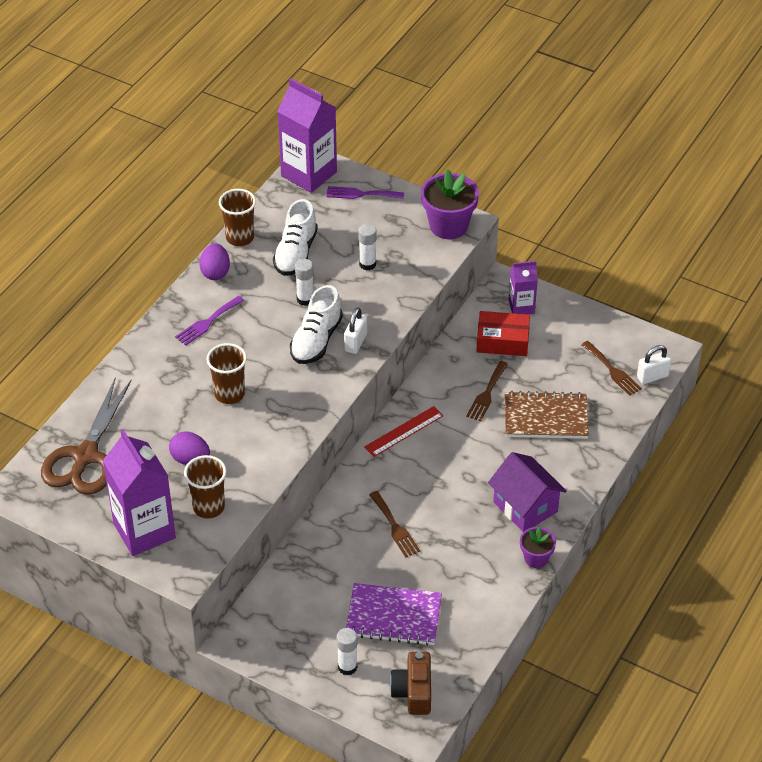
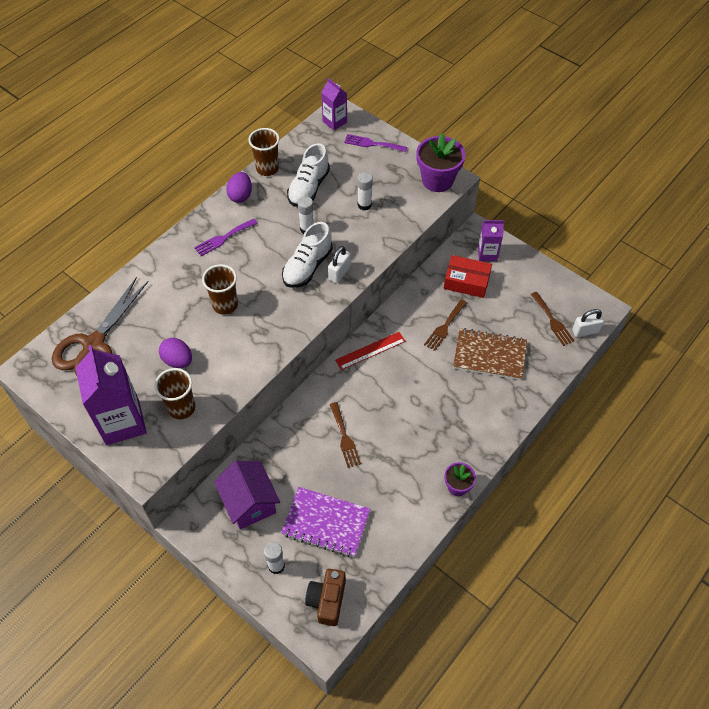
camera: 10 degrees right, 10 degrees up
purple carton [277,78,337,193] -> purple carton [321,78,347,130], size x0.55
purple house [488,452,567,532] -> purple house moved to [214,461,280,529]

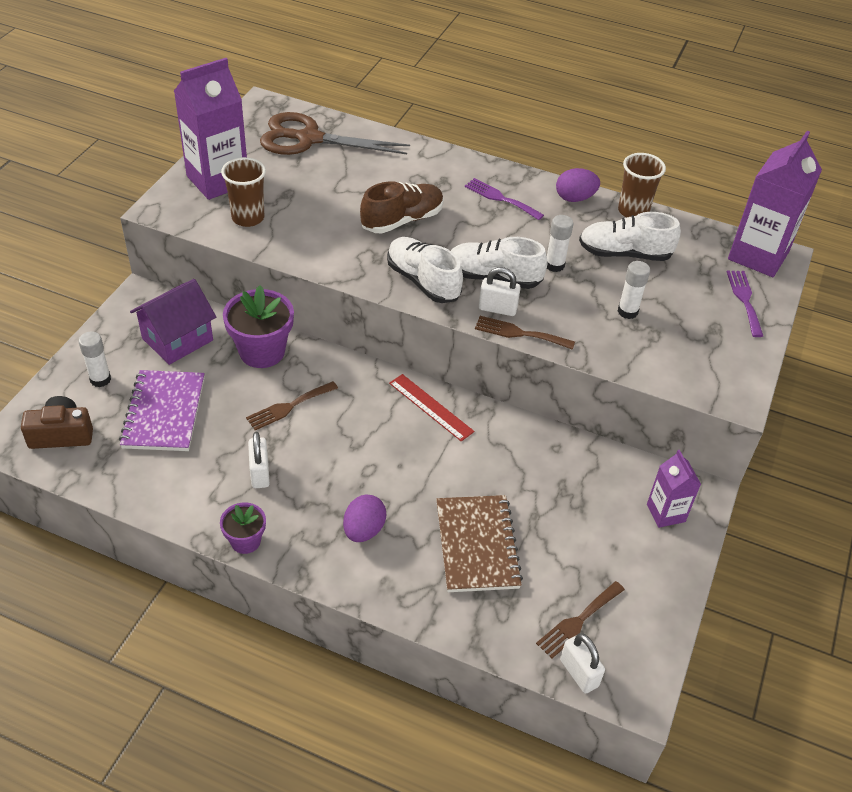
camera: 70 degrees right, 10 degrees down
purple egg [159,338,192,368] -> purple egg moved to [343,495,386,542]
brown cup [202,264,238,315] -> brown shoe [360,181,444,234]
purple carton [321,78,347,130] -> purple carton [728,131,822,277], size x1.83
purple flower pot [416,133,465,192] -> purple flower pot moved to [223,286,294,368]
brown fork [424,299,467,351] -> brown fork moved to [475,316,575,350]
red box [444,255,492,298] -> none
none -> white padlock [248,432,270,488]
none -> white shoe [387,237,463,303]

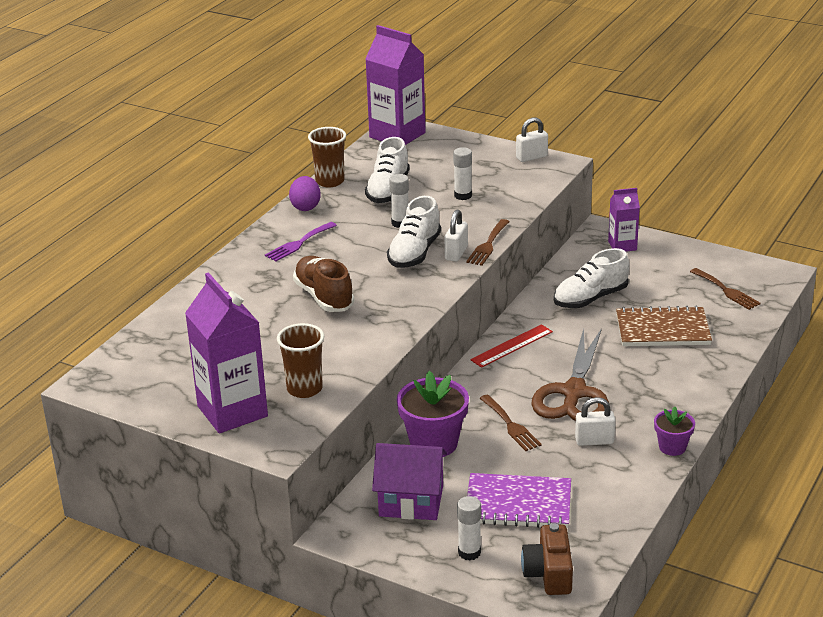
camera: 80 degrees left, 15 degrees down
purple house [130,279,216,365] -> purple house turned 45 degrees counterclockwise [372,443,447,520]
brown scissors [260,112,410,155] -> brown scissors moved to [531,328,609,421]
purple egg [343,495,386,542] -> none
white shoe [387,237,463,303] -> white shoe moved to [554,248,629,308]
white padlock [560,633,605,694] -> white padlock moved to [516,117,548,162]
purple fork [727,271,763,337] -> none

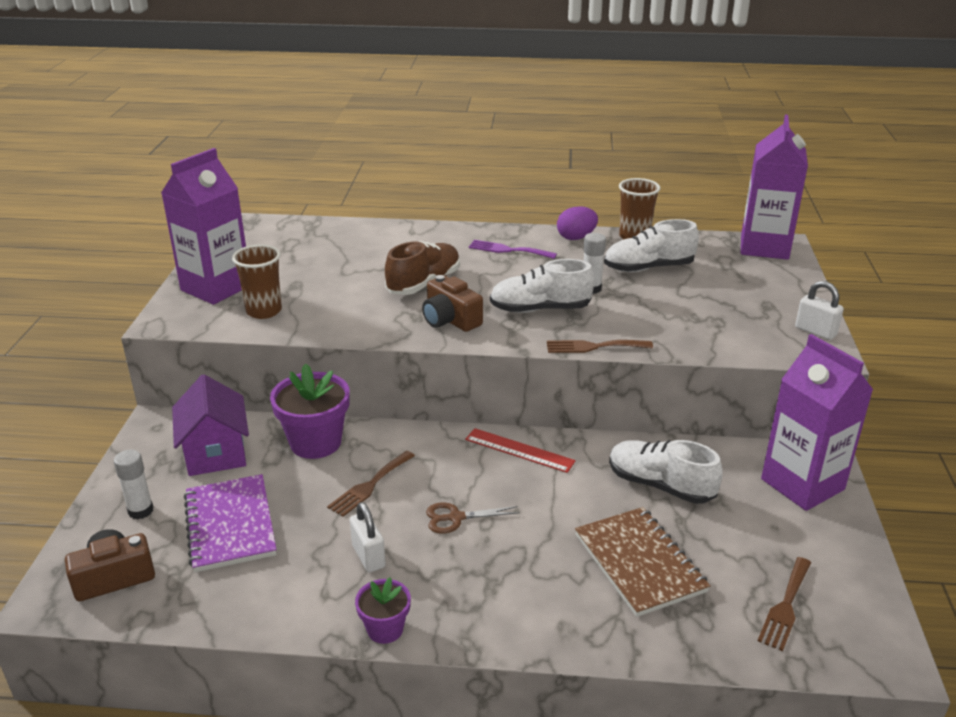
camera: 65 degrees right, 0 degrees up
white padlock [445,210,468,262] -> none
white glue stick [453,147,472,200] -> none
brown scissors [531,328,609,421] -> brown scissors [426,503,520,534], size x0.46
purple carton [608,188,640,252] -> purple carton [761,334,873,511], size x1.83
none -> brown camera [422,275,483,332]

